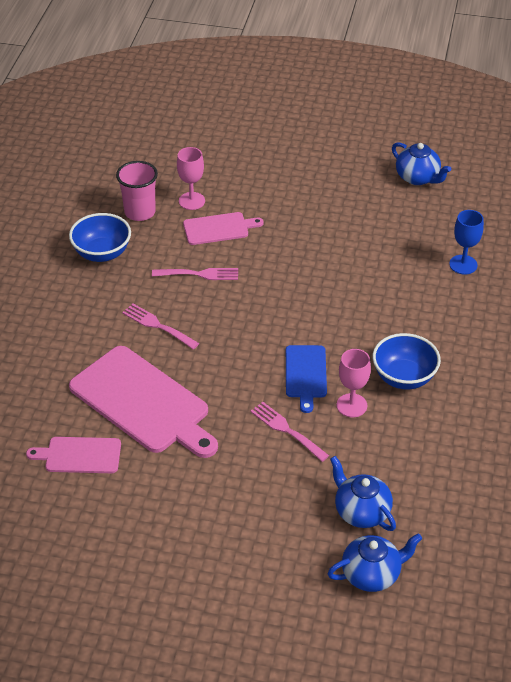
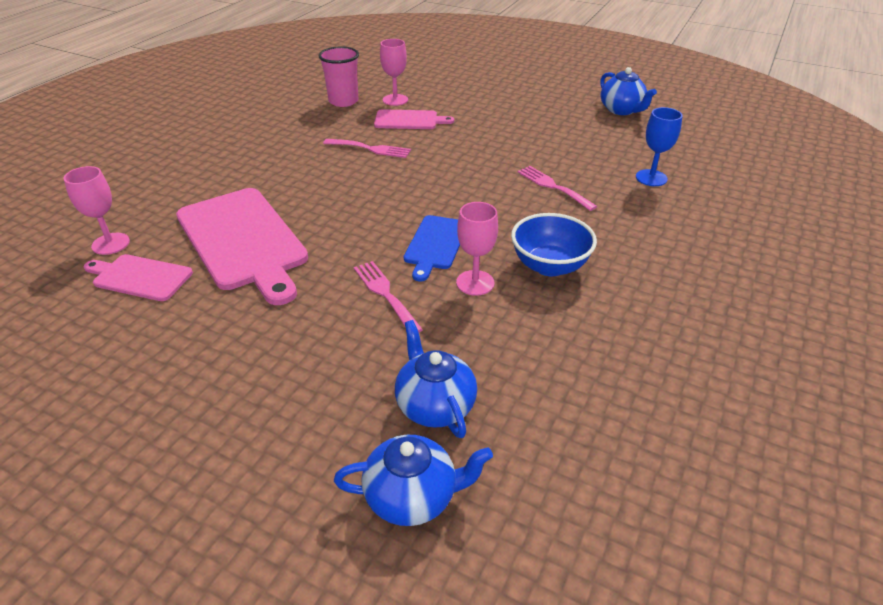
camera: 15 degrees right, 5 degrees down
blue bowl [69,213,131,262] -> none
pink fork [122,304,199,349] -> pink fork moved to [517,166,598,211]
none -> pink goblet [63,166,130,255]

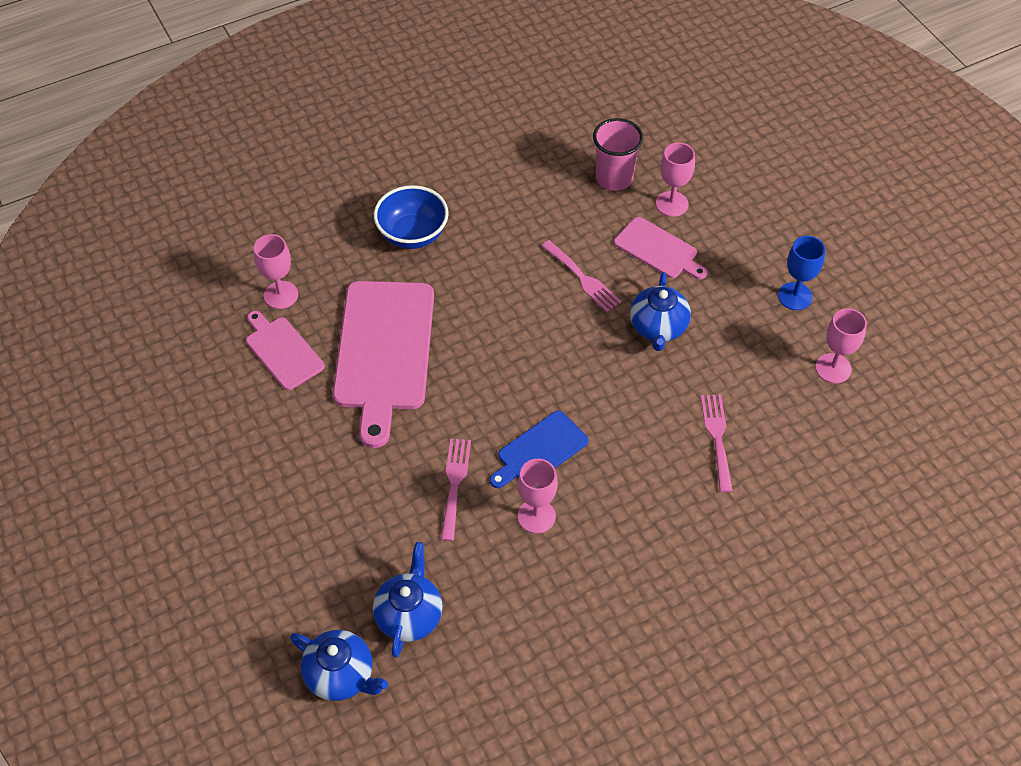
camera: 35 degrees right, 15 degrees up
blue bowl [511,213,597,276] -> blue bowl moved to [374,185,449,249]
blue teapot [600,67,657,115] -> blue teapot moved to [630,272,691,351]
blue goblet [636,107,683,186] -> blue goblet moved to [778,236,825,310]
none -> pink goblet [815,308,867,383]

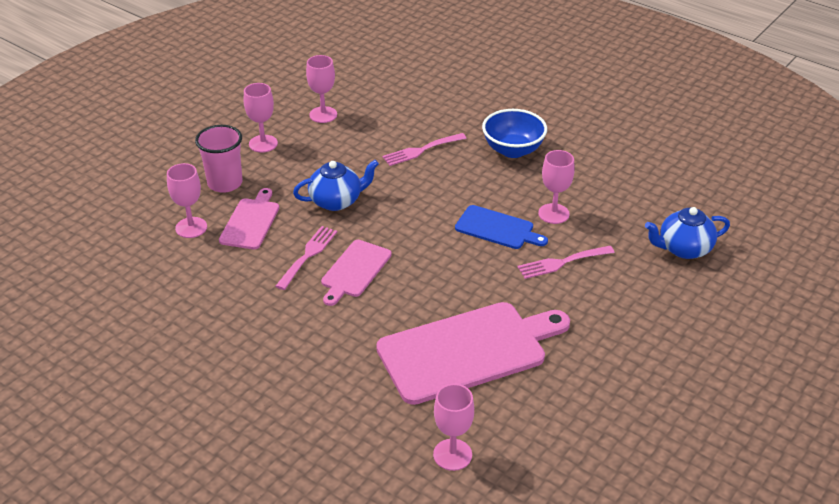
camera: 115 degrees left, 15 degrees down
pink cutting board [246,311,325,390] -> pink cutting board moved to [321,240,392,306]
blue teapot [290,630,388,701] -> none
blue bowl [374,185,449,249] -> blue bowl moved to [482,109,547,158]
pink cup [593,118,643,191] -> pink cup moved to [195,125,243,193]
blue goblet [778,236,825,310] -> pink goblet [244,83,278,153]

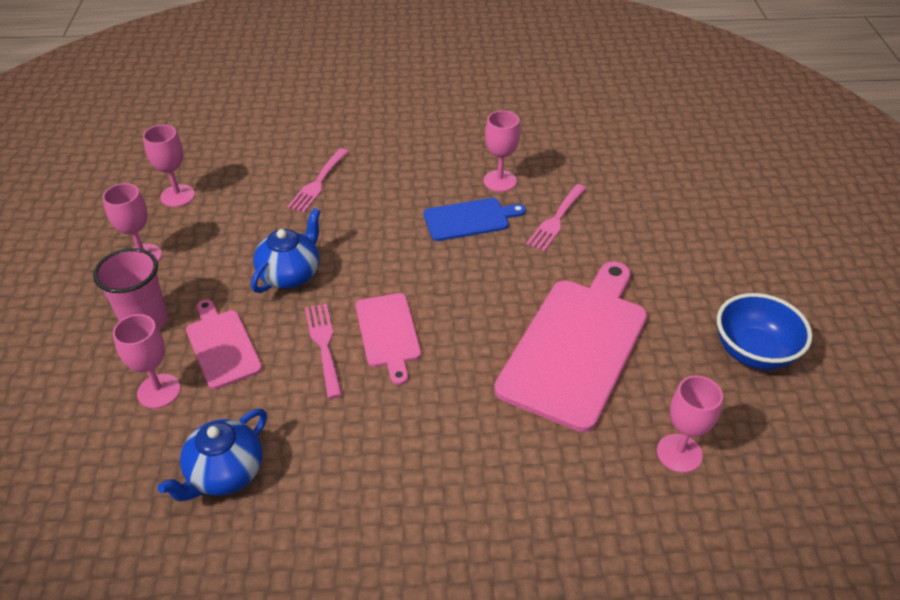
camera: 40 degrees left, 5 degrees up
blue bowl [482,109,547,158] -> blue bowl moved to [717,293,812,370]
blue teapot [645,207,730,259] -> blue teapot moved to [158,409,267,501]

